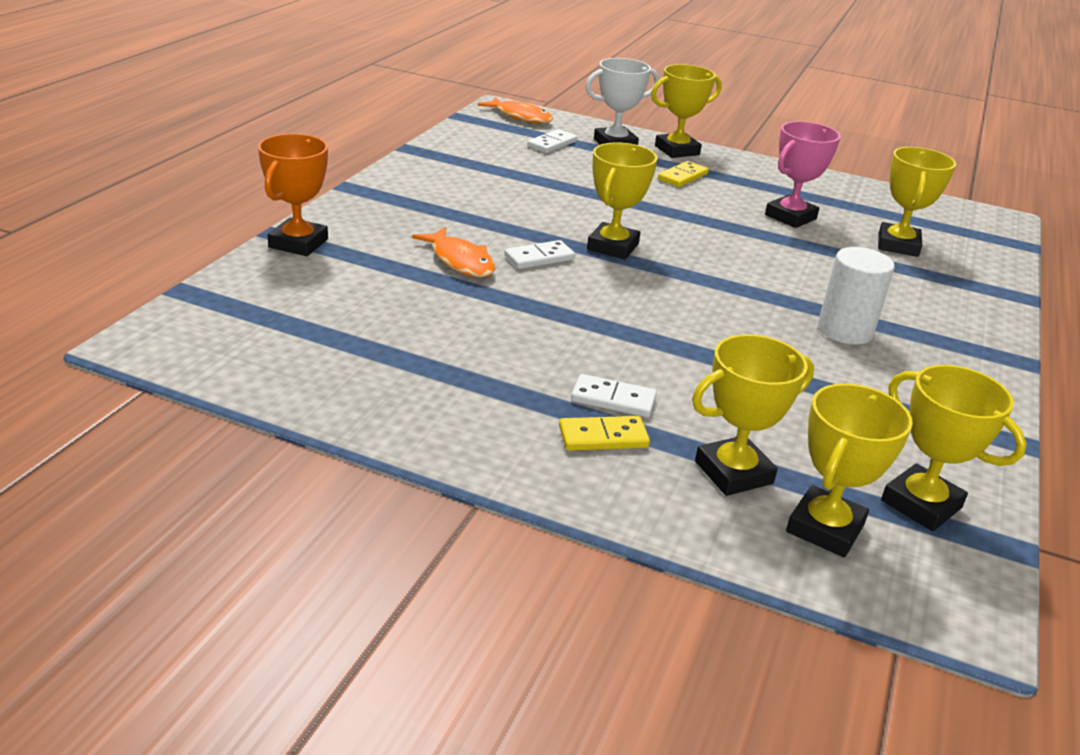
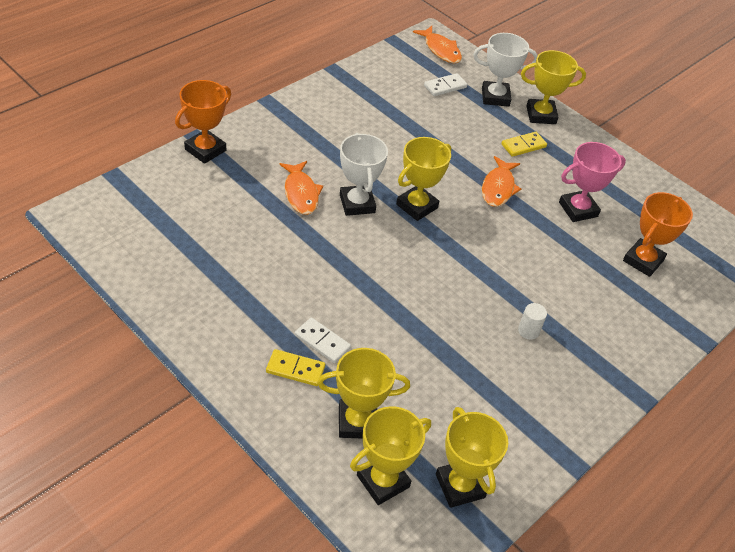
camera: 20 degrees right, 15 degrees up
white domino [504,240,575,269] -> white trophy [340,133,388,216]
white cylinder [818,247,895,345] -> white cylinder [518,303,547,340], size x0.54
yellow trophy [878,147,956,257] -> orange trophy [623,192,693,277]
none -> orange fish [482,156,521,207]

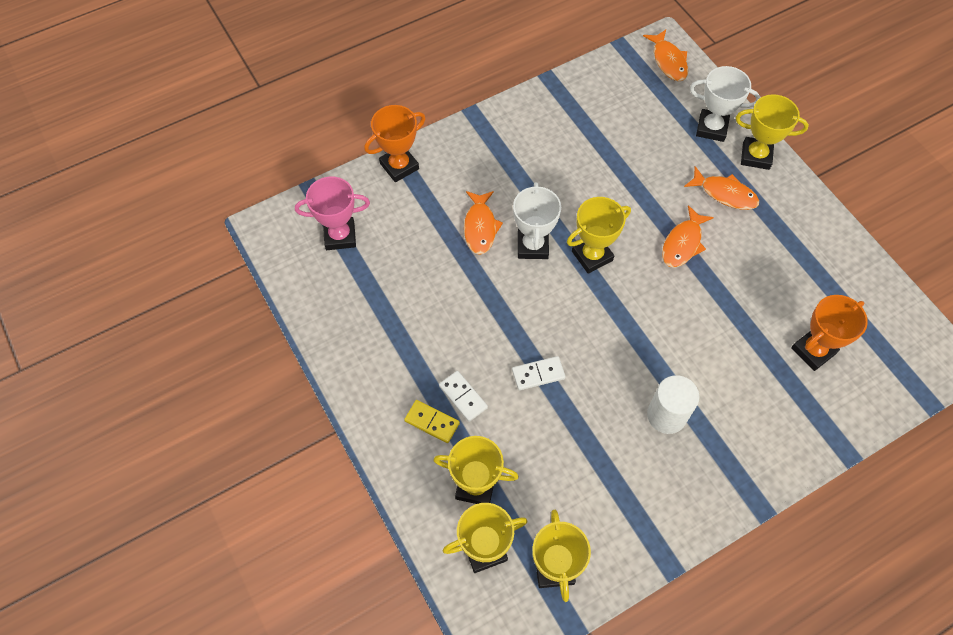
camera: 20 degrees right, 15 degrees up
white domino [424,73,467,96] -> white domino moved to [512,356,566,390]
yellow domino [501,132,547,157] -> orange fish [684,166,759,210]
white cylinder [518,303,547,340] -> white cylinder [647,375,700,434], size x1.85
pink trophy [559,142,626,222] -> pink trophy moved to [295,177,370,250]

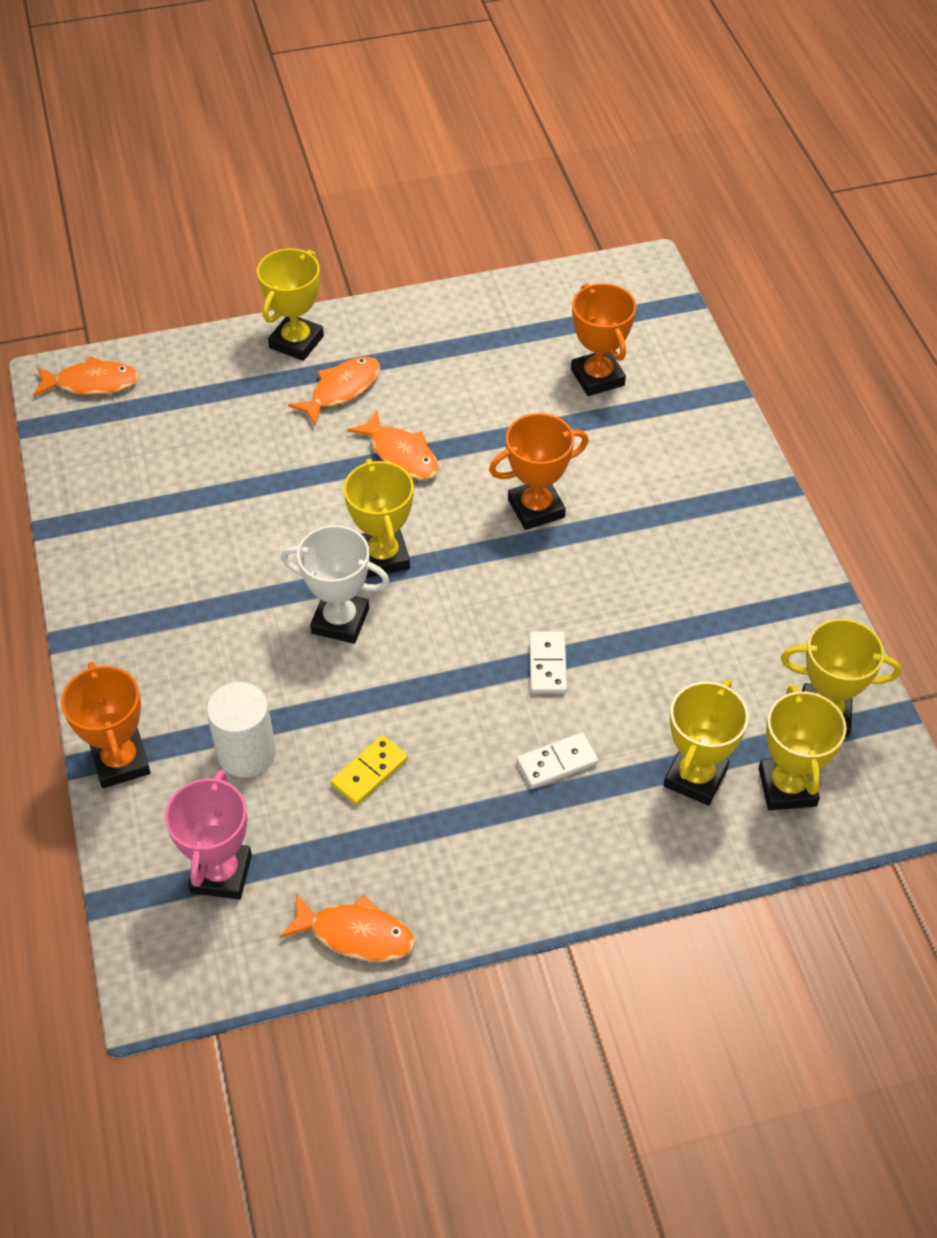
camera: 75 degrees left, 10 degrees down
yellow domino [404,400,460,443] -> yellow domino moved to [331,735,408,805]
orange fish [464,191,503,255] -> orange fish moved to [280,893,415,961]
white cylinder [647,375,700,434] -> white cylinder moved to [206,682,276,777]
white trophy [690,66,760,142] -> none
none -> orange trophy [489,413,589,530]

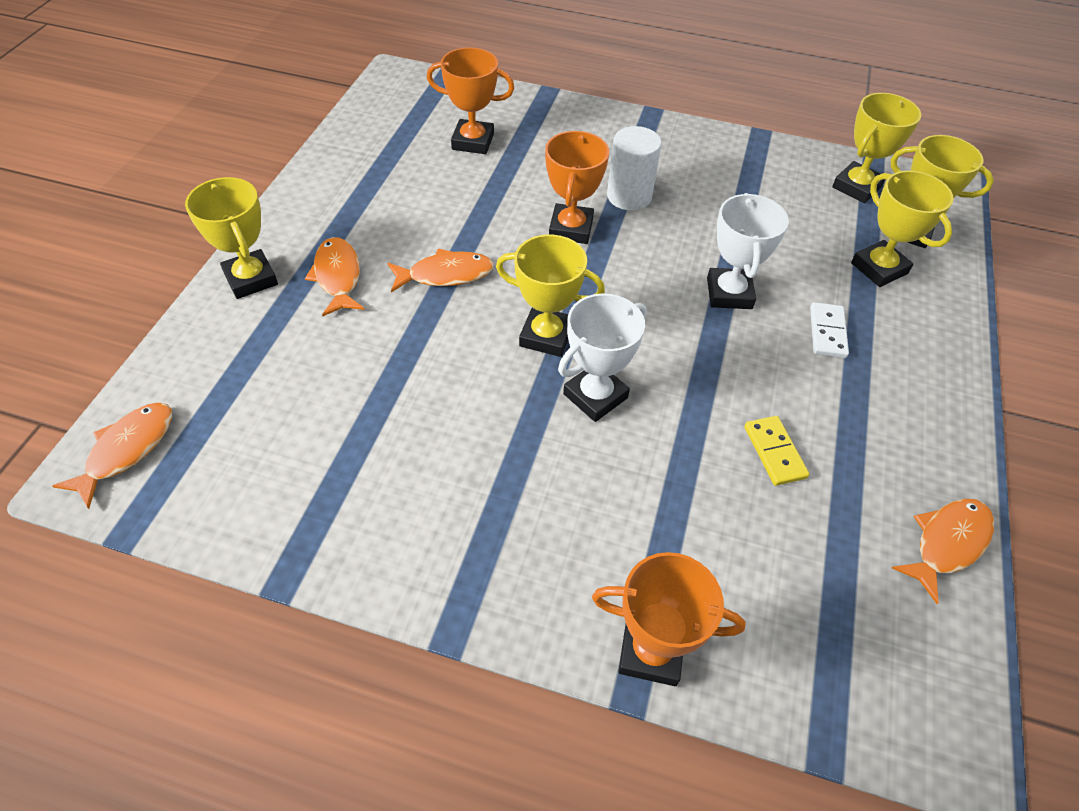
camera: 60 degrees left, 0 degrees up
pink trophy [165,770,252,899] -> none
white cylinder [206,682,276,777] -> white cylinder moved to [607,126,662,210]
white domino [529,632,567,694] -> white trophy [707,193,789,309]

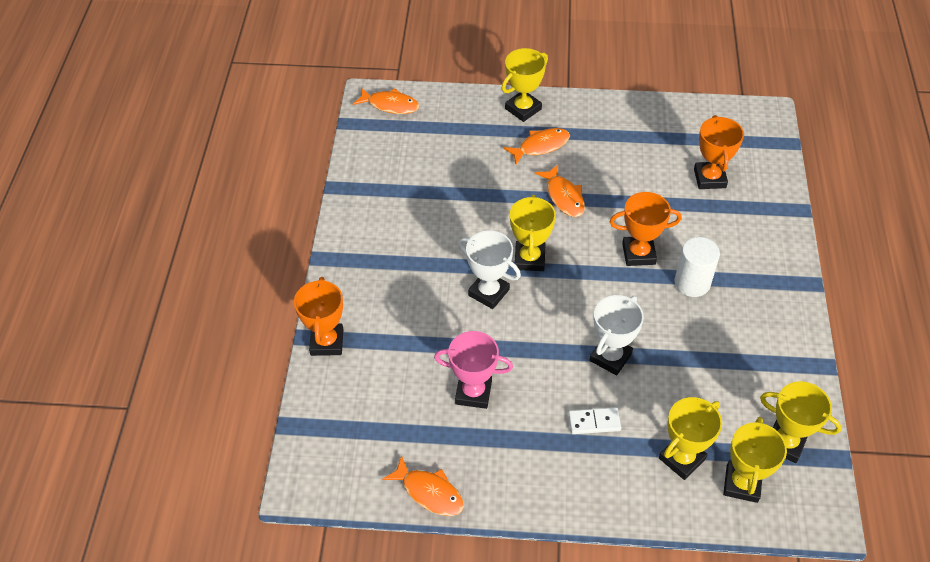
camera: 80 degrees right, 0 degrees up
white trophy [707,193,789,309] -> white trophy turned 45 degrees counterclockwise [590,295,644,375]
yellow domino [744,416,809,486] -> pink trophy [434,331,513,409]

